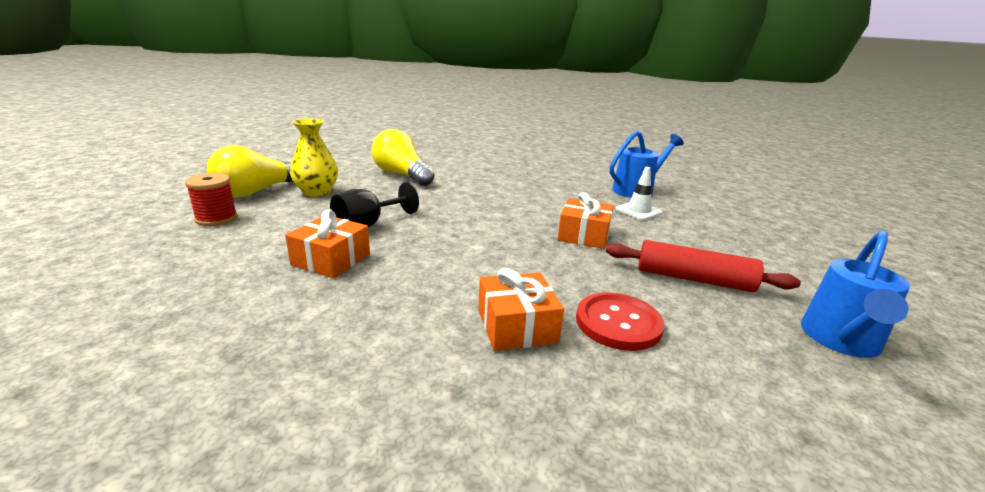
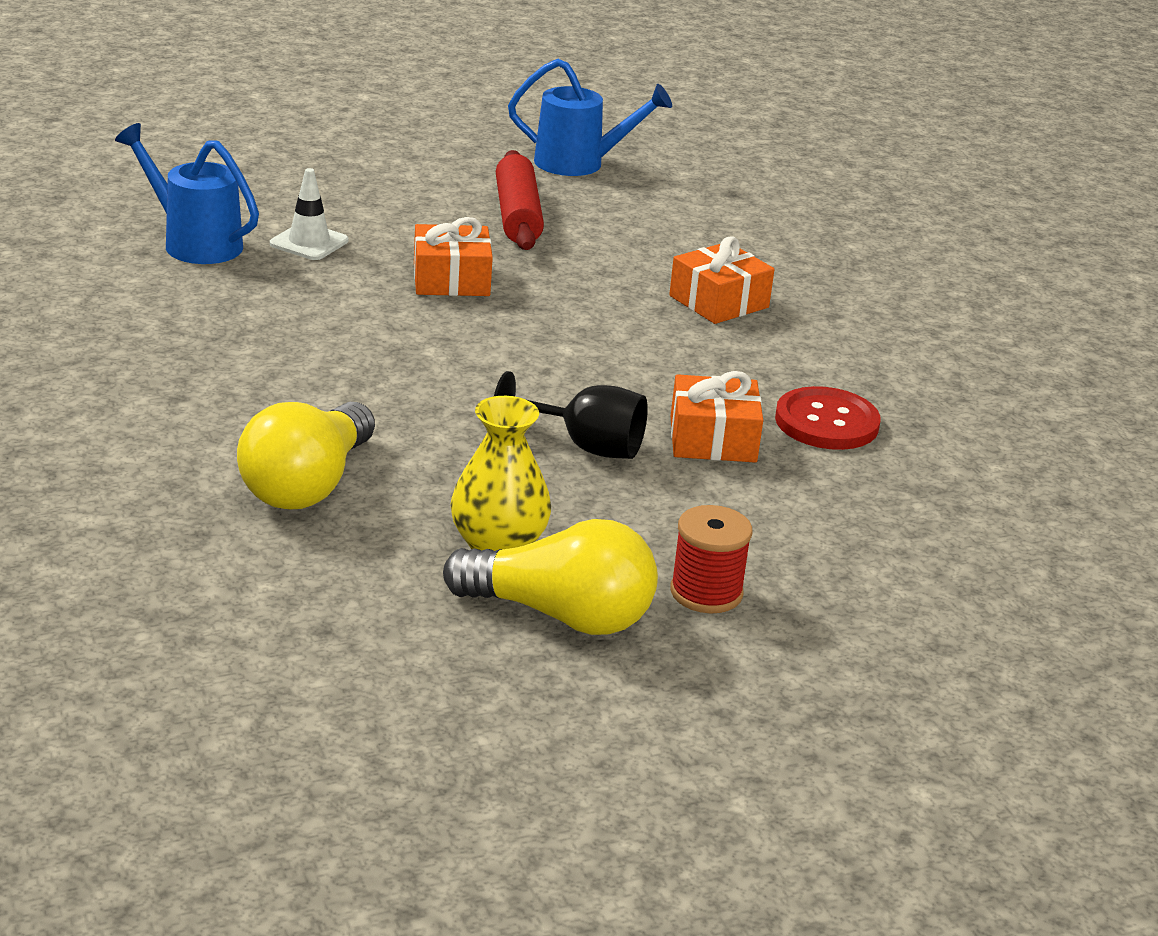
camera: 115 degrees left, 5 degrees up
red button [576,292,664,351] -> red button moved to [775,386,881,450]

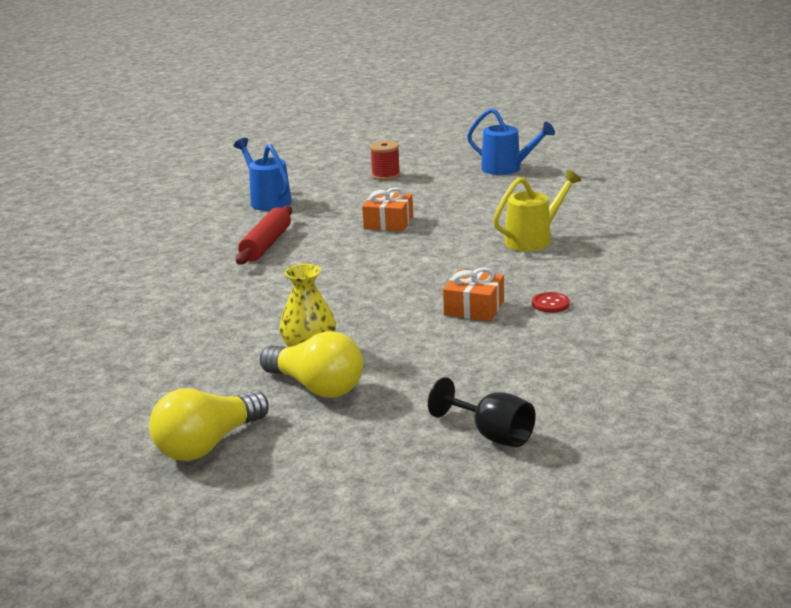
camera: 25 degrees right, 5 degrees down
yellow light bulb [237,402,375,509] -> yellow light bulb moved to [149,389,269,461]
white traffic cone [270,168,349,260] -> none
black goblet [494,371,648,459] -> black goblet moved to [428,377,536,447]
red rolling pin [496,150,544,250] -> red rolling pin moved to [236,205,292,265]
orange gift [669,236,775,324] -> yellow watering can [493,170,582,251]
red spool [670,505,752,613] -> red spool moved to [370,140,400,180]
red button [775,386,881,450] -> red button [532,292,570,313], size x0.60

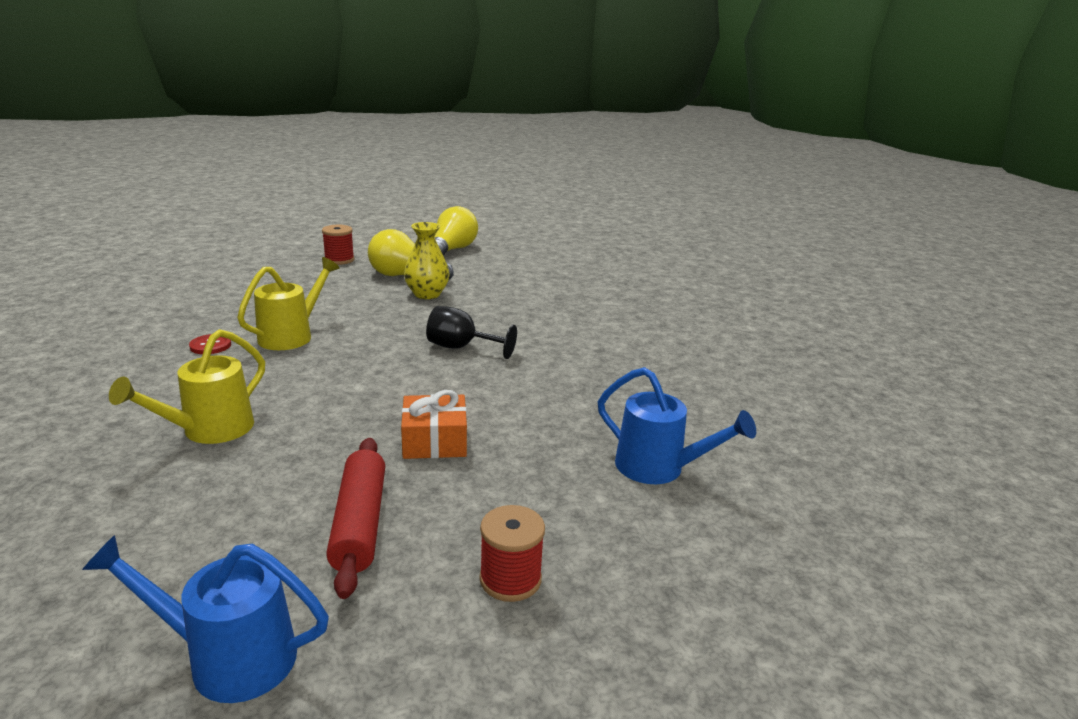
camera: 155 degrees right, 0 degrees up
red rolling pin [236,205,292,265] -> red rolling pin moved to [326,438,385,599]
black goblet [428,377,536,447] -> black goblet moved to [426,306,517,359]
orange gift [443,267,504,321] -> yellow watering can [237,257,339,350]
none -> red spool [322,225,354,265]

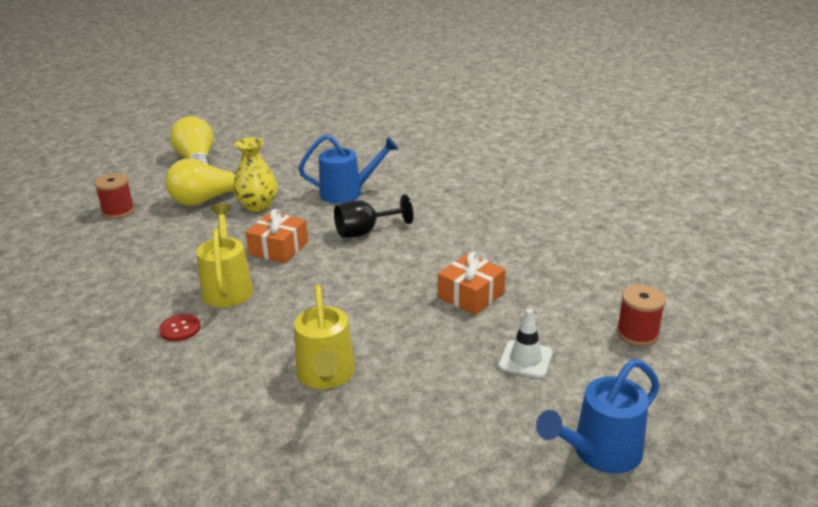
camera: 40 degrees left, 5 degrees up
red rolling pin [326,438,385,599] -> white traffic cone [499,309,553,378]
blue watering can [598,367,756,484] -> blue watering can moved to [298,134,399,204]
none -> orange gift [245,209,308,263]

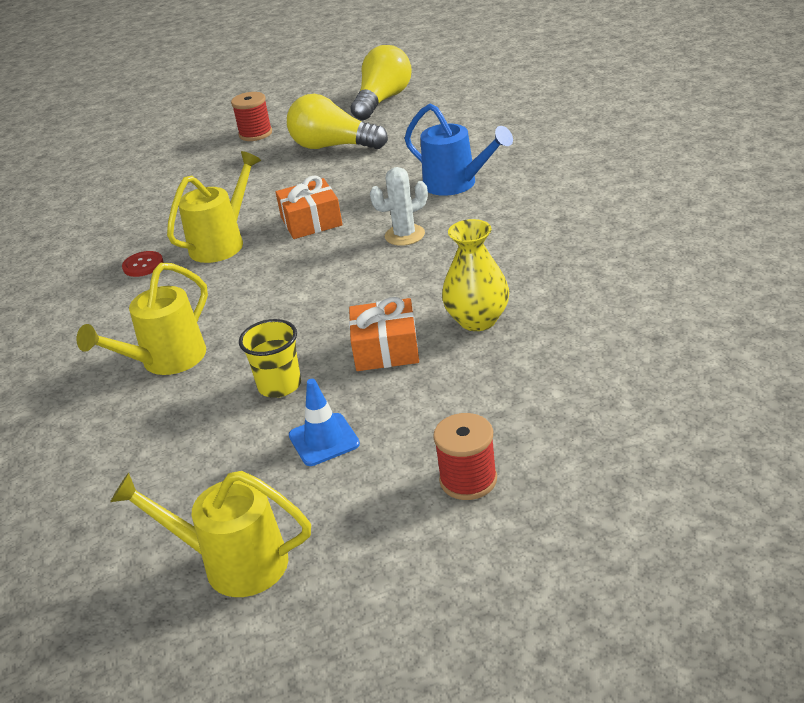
camera: 50 degrees right, 5 degrees up
yellow vase [233,137,278,212] -> yellow vase moved to [442,219,509,331]
black goblet [334,195,413,238] -> white cactus [370,167,428,246]
white traffic cone [499,309,553,378] -> blue traffic cone [289,379,360,466]
blue watering can [536,359,660,474] -> yellow watering can [110,471,311,597]
none -> yellow cup [239,319,301,398]

